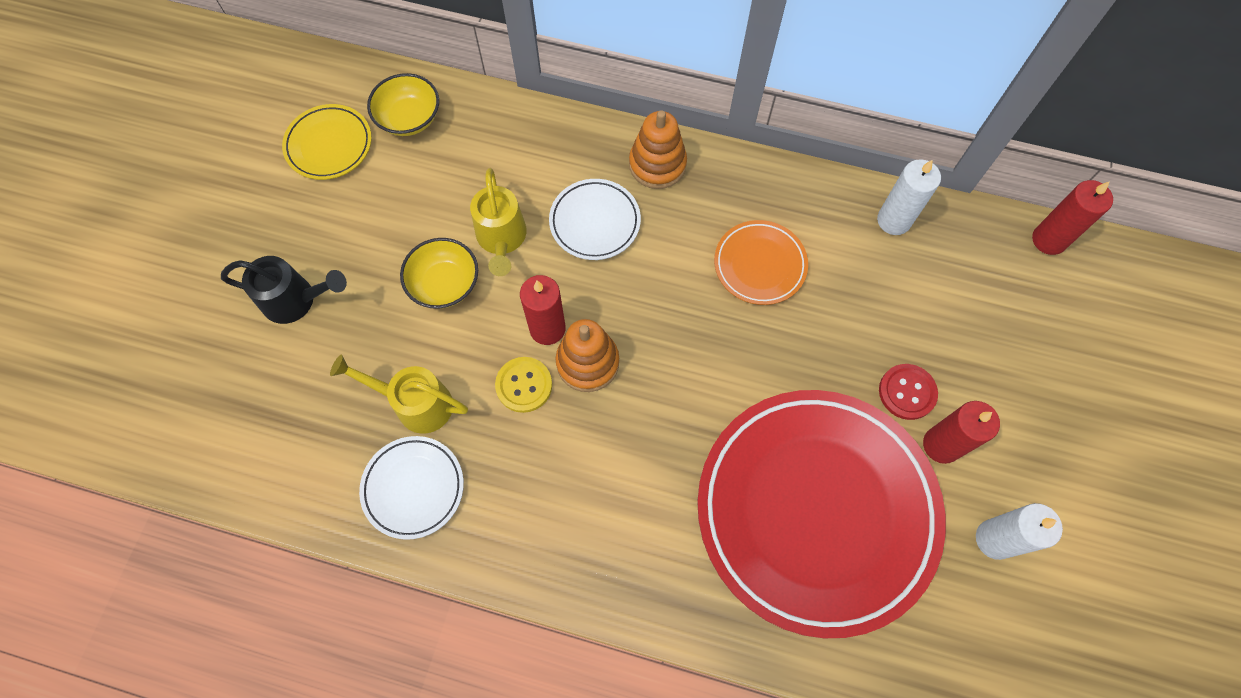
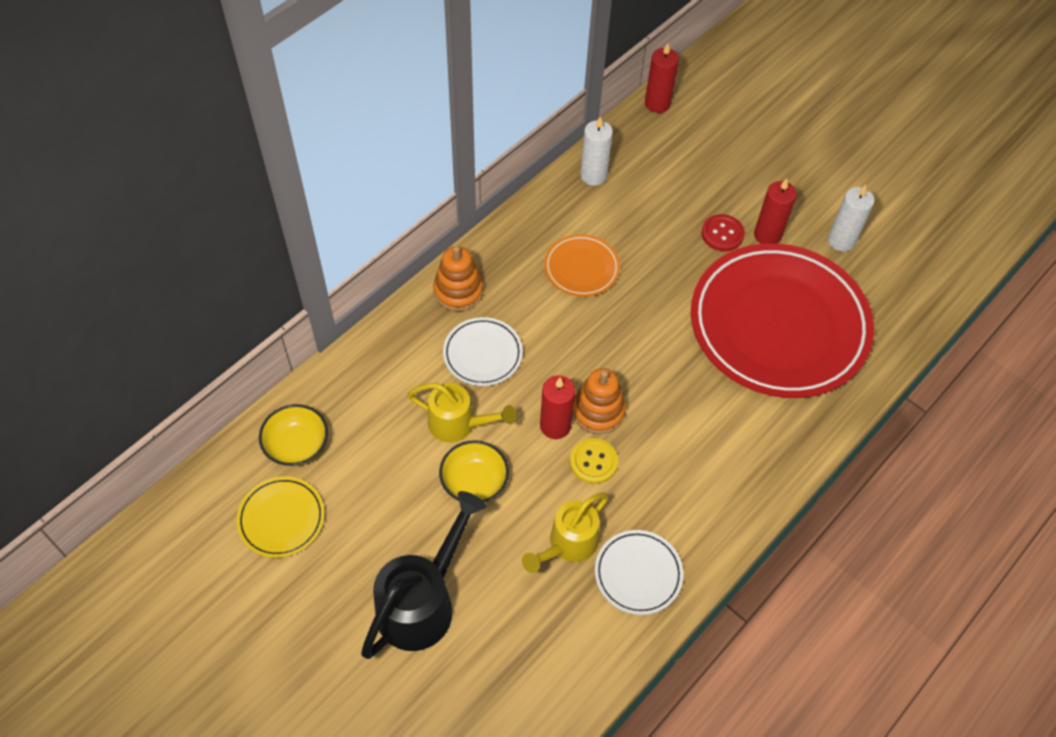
camera: 65 degrees left, 10 degrees down
black watering can [221,256,347,324] -> black watering can [361,491,486,659], size x1.52

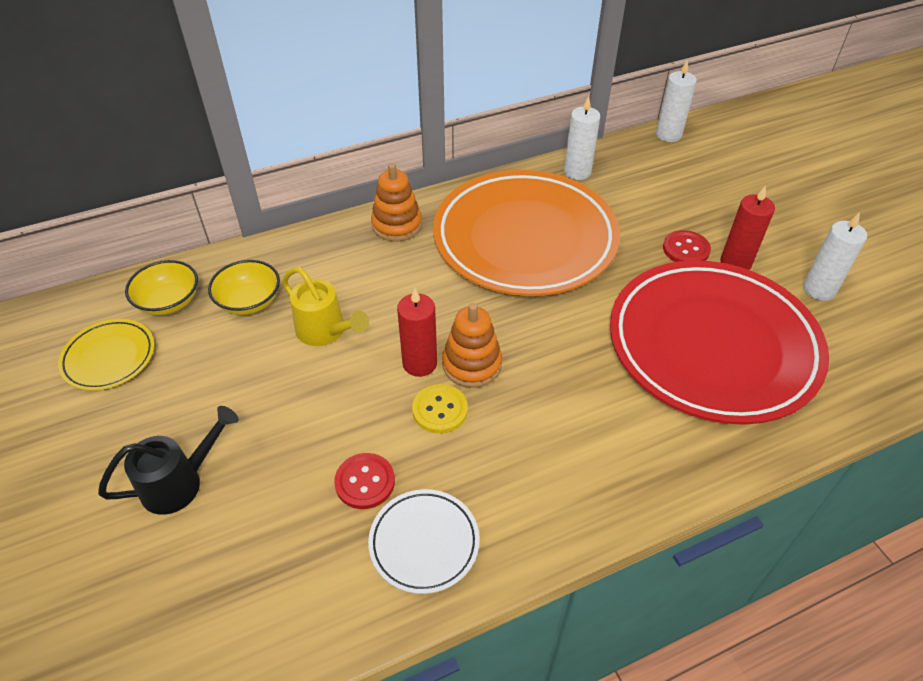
camera: 25 degrees right, 10 degrees down
black watering can [361,491,486,659] -> black watering can [98,406,239,515], size x0.66
yellow bowl [439,440,509,502] -> yellow bowl moved to [208,260,280,315]
white plate [443,317,523,386] -> none
yellow watering can [522,493,609,573] -> red button [334,453,395,509]
orange plate [544,234,620,297] -> orange plate [433,170,620,296], size x2.32
red candle [645,43,679,113] -> white candle [656,59,697,142]

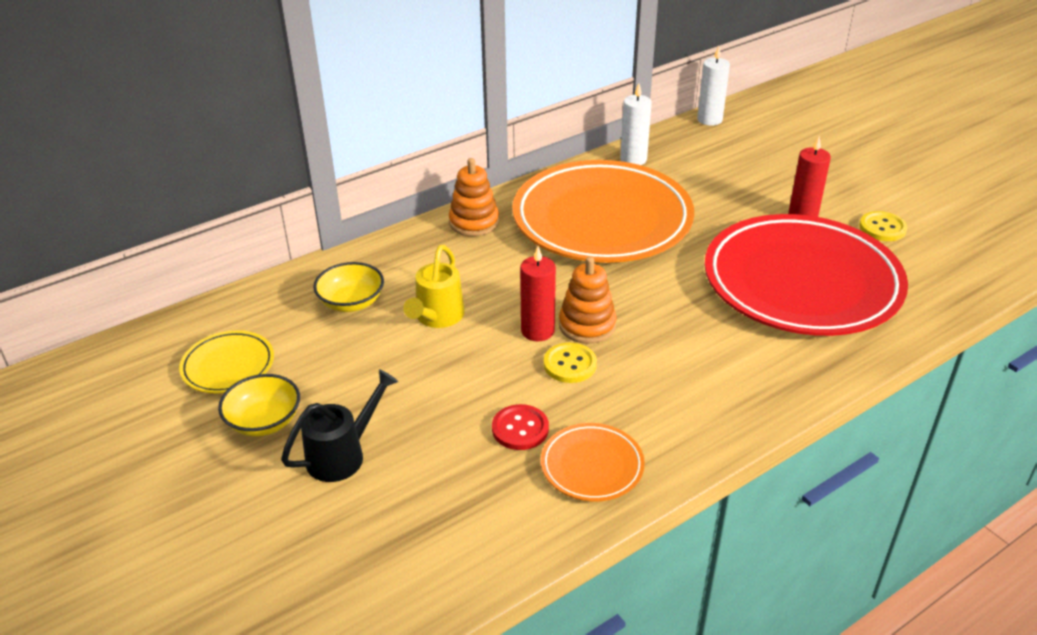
camera: 10 degrees left, 10 degrees down
yellow bowl [125,260,198,315] -> yellow bowl moved to [218,374,300,436]
yellow watering can [282,267,369,346] -> yellow watering can turned 75 degrees clockwise [403,245,465,328]
white plate [368,489,479,594] -> orange plate [541,423,645,501]
red button [663,230,711,262] -> none
white candle [803,212,867,301] -> yellow button [859,211,907,241]

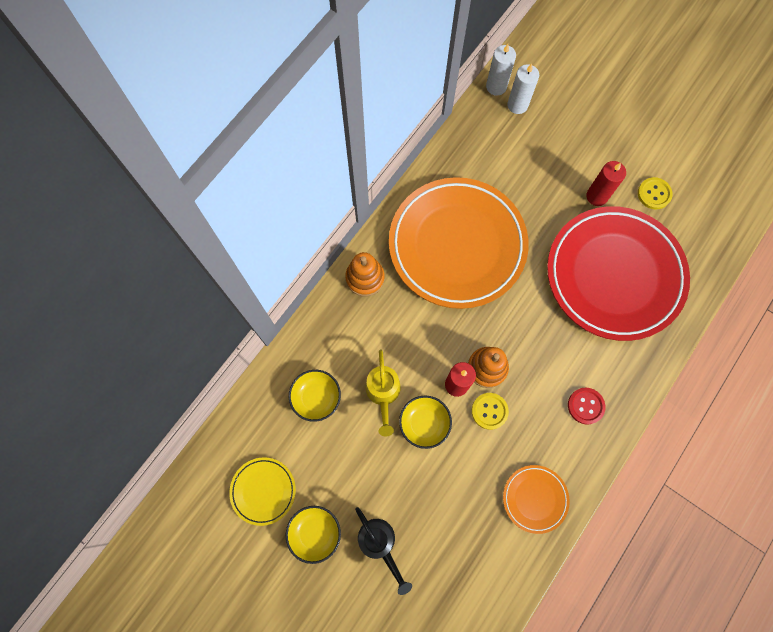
camera: 20 degrees left, 35 degrees up
black watering can [281,369,399,482] -> black watering can turned 120 degrees clockwise [355,507,412,595]
red button [492,404,549,450] -> red button moved to [568,388,605,425]
white candle [620,83,652,165] -> white candle moved to [507,64,539,114]
none -> yellow bowl [399,395,452,449]

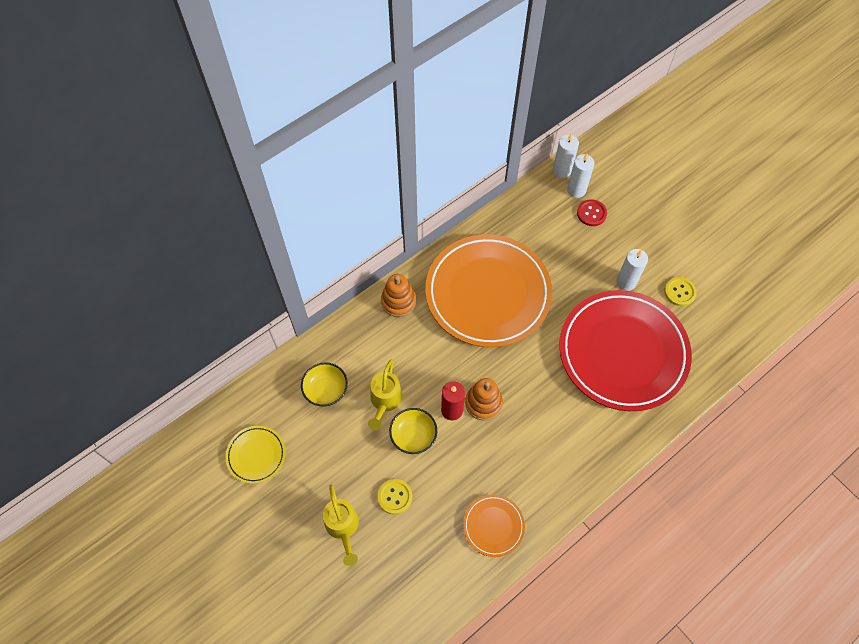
camera: 15 degrees right, 10 degrees down
yellow bowl [286,506,341,564] -> none
black watering can [355,507,412,595] -> yellow watering can [323,485,359,566]
yellow button [472,393,509,430] -> yellow button moved to [378,479,412,514]
red button [568,388,605,425] -> red button moved to [577,199,607,226]
red candle [586,161,626,206] -> white candle [616,249,648,291]

